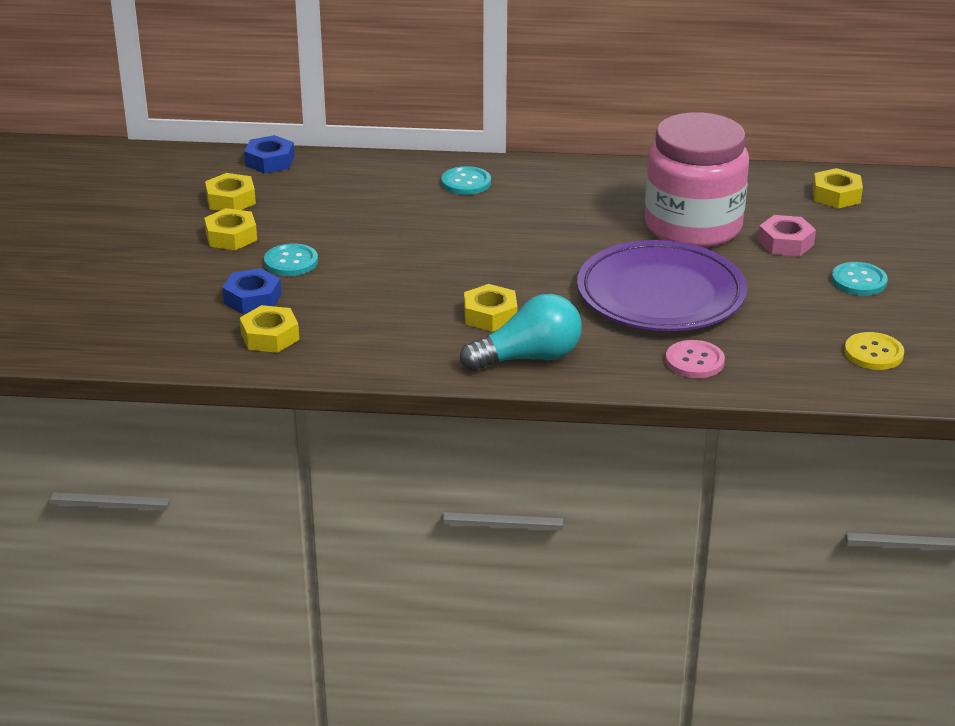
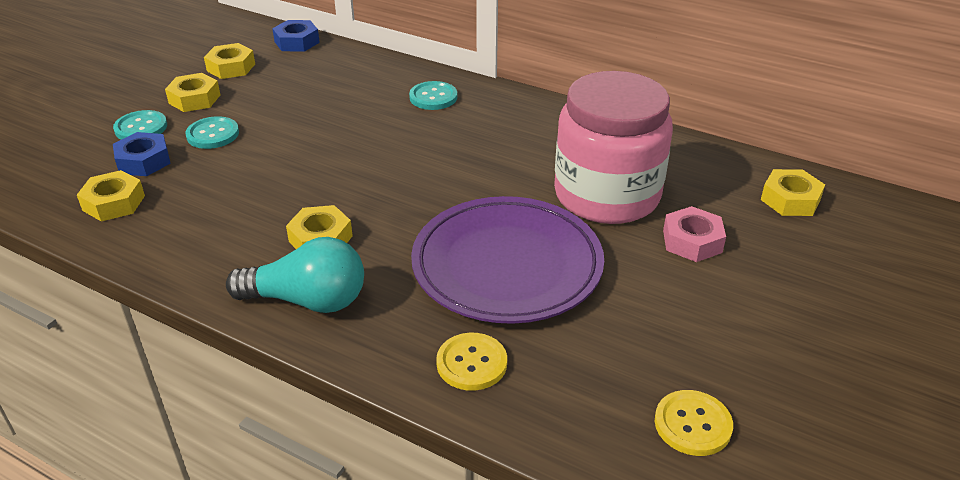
camera: 25 degrees right, 5 degrees up
pink button [666,340,725,378] -> yellow button [436,333,507,391]
turquoise button [832,262,888,296] -> turquoise button moved to [113,110,167,140]

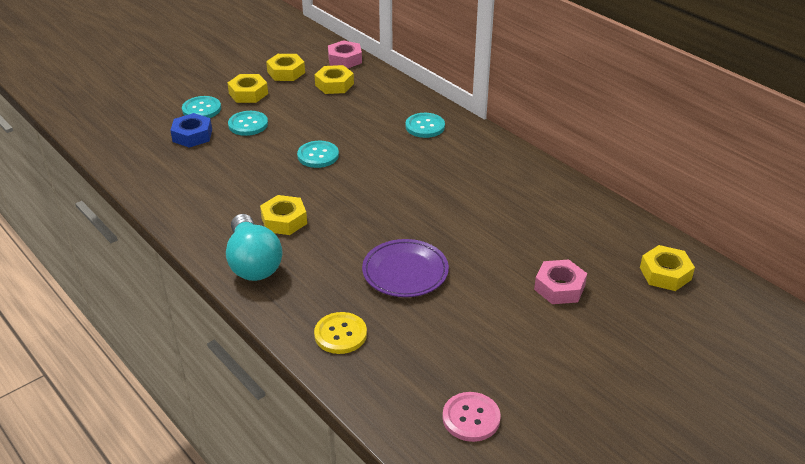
camera: 20 degrees right, 0 degrees up
yellow nut [77,170,145,222] -> yellow nut moved to [315,65,354,94]
turquoise light bulb [226,237,364,313] -> turquoise light bulb turned 45 degrees clockwise [226,214,282,281]
blue nut [272,20,320,52] -> pink nut [328,40,362,68]
purple plate [411,196,604,324] -> purple plate [362,239,449,297], size x0.58
pink jar [554,71,673,224] -> none
yellow button [655,390,733,456] -> pink button [443,392,501,442]
none -> turquoise button [297,141,339,168]

